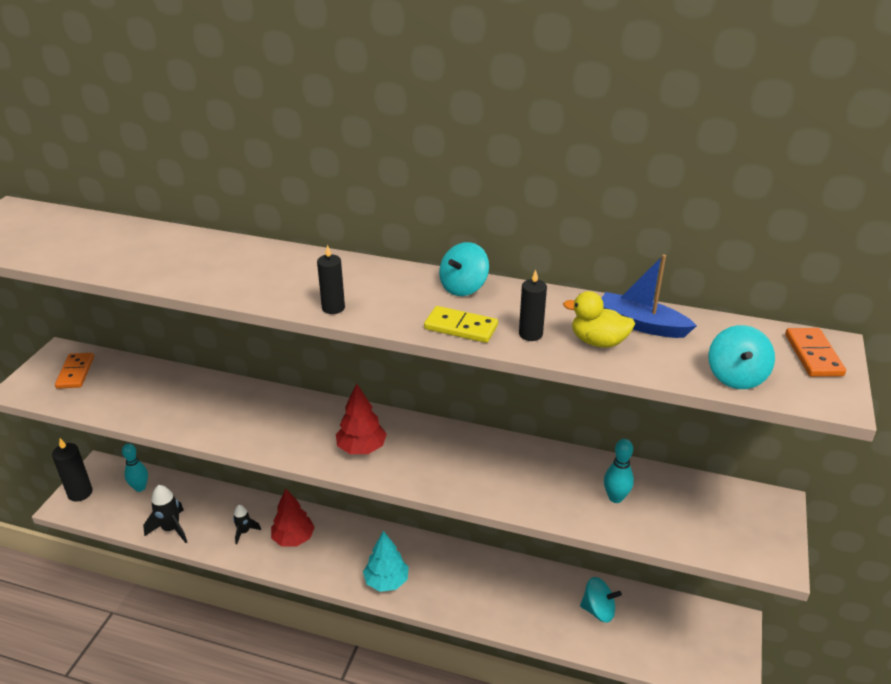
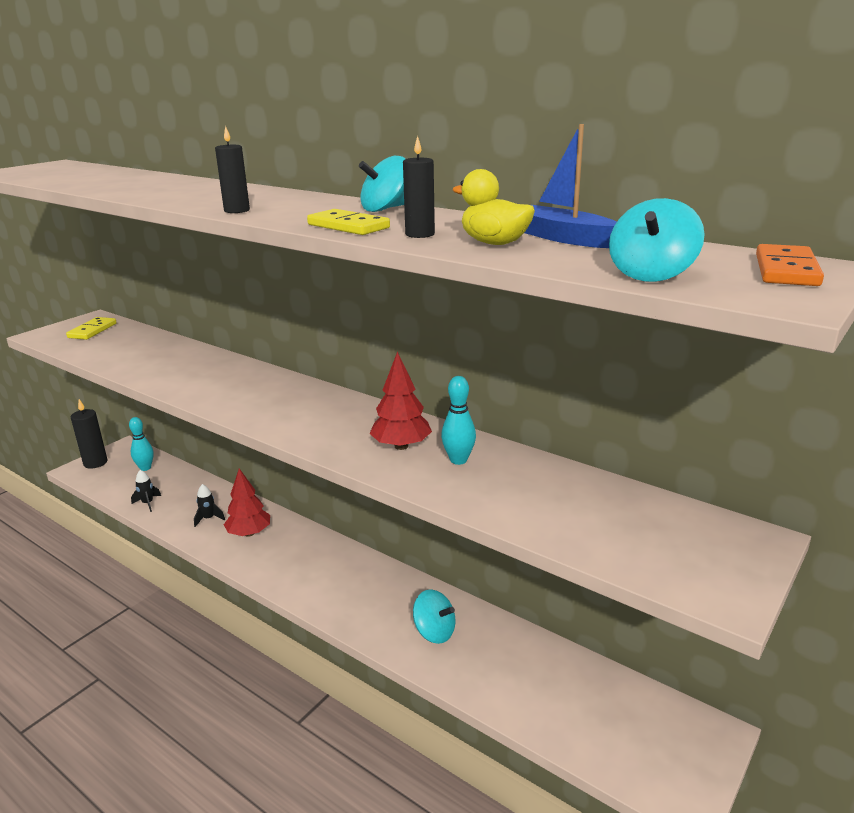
camera: 20 degrees right, 10 degrees down
orange domino [55,353,94,389] -> yellow domino [66,317,117,340]
black rocket [143,485,187,543] -> black rocket [131,470,161,512], size x0.63
red tree [336,383,387,454] -> red tree moved to [369,352,432,450]
turquoise tree [363,531,409,592] -> none
turquoise spinning top [580,577,622,623] -> turquoise spinning top moved to [413,589,456,644]
turquoise bowling pin [604,439,634,503] -> turquoise bowling pin moved to [441,376,476,465]

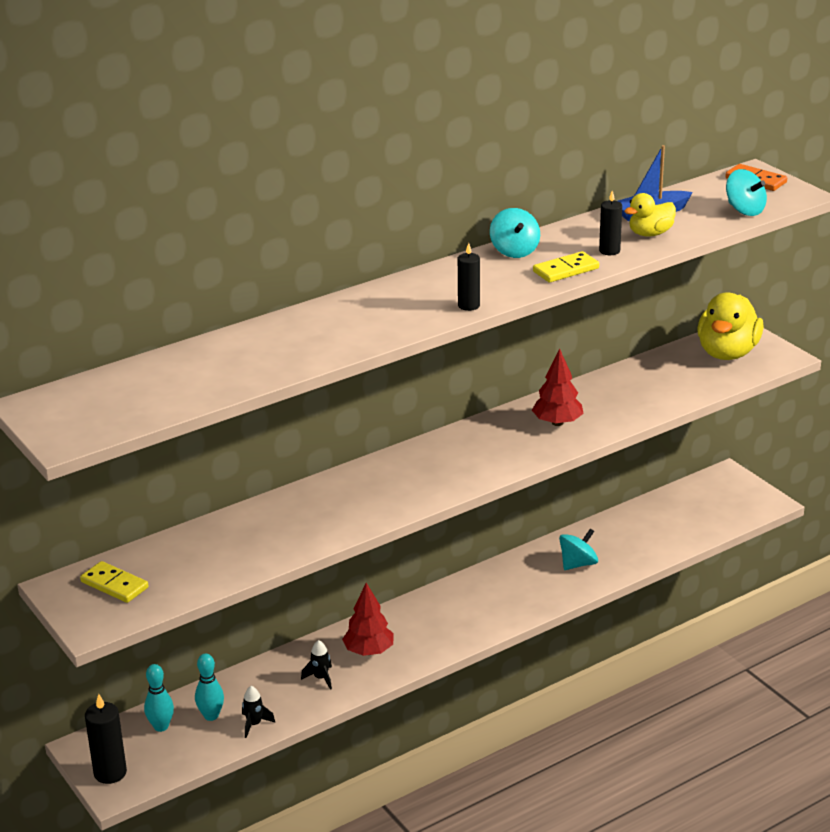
camera: 70 degrees left, 5 degrees up
turquoise bowling pin [441,376,476,465] -> turquoise bowling pin moved to [195,654,224,721]
none -> yellow duck [698,292,764,360]

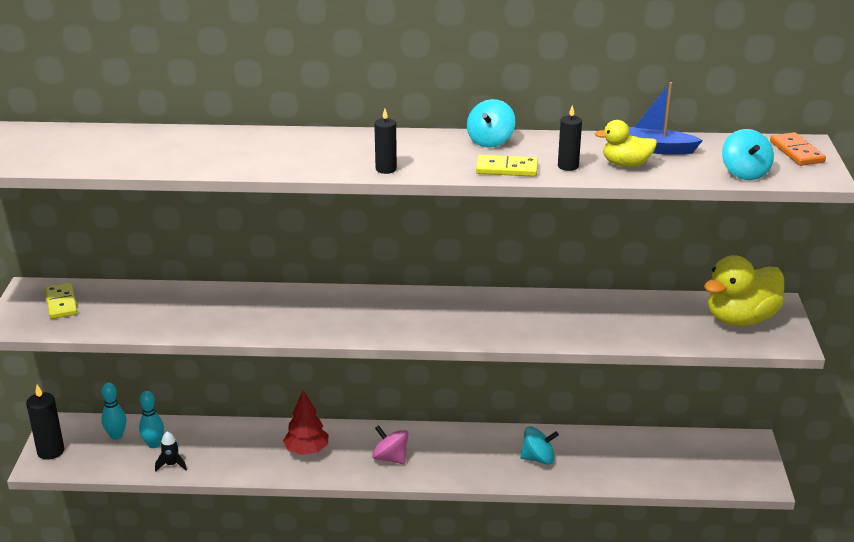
camera: 35 degrees right, 0 degrees up
black rocket [301,640,332,690] -> none
red tree [532,348,584,426] -> none
none -> pink spinning top [372,425,408,464]

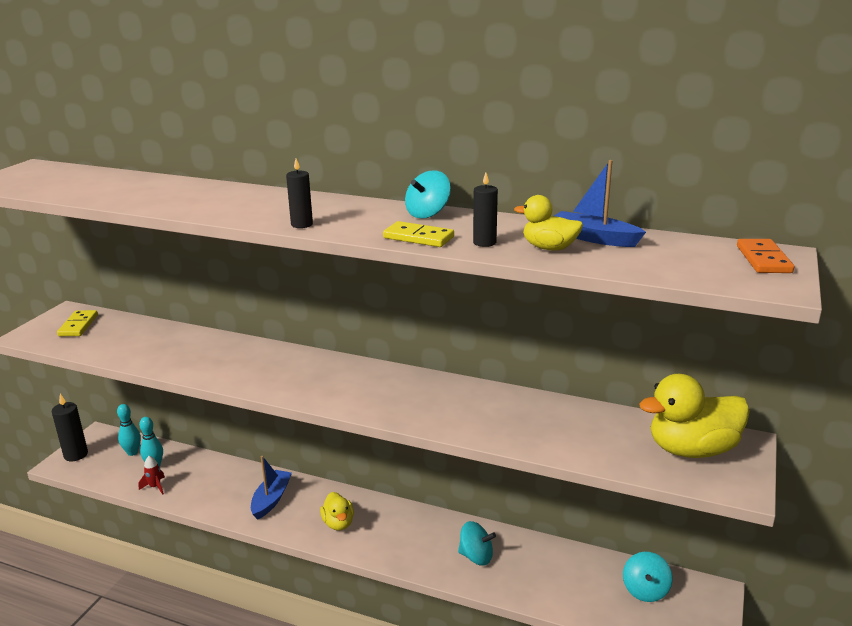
camera: 20 degrees right, 5 degrees down
black rocket [155,431,187,472] -> red rocket [138,456,165,495]
red tree [283,390,328,455] -> blue boat [251,456,292,520]
pink spinning top [372,425,408,464] -> yellow duck [320,492,354,531]
turquoise spinning top [722,129,774,180] -> turquoise spinning top moved to [623,552,673,602]

